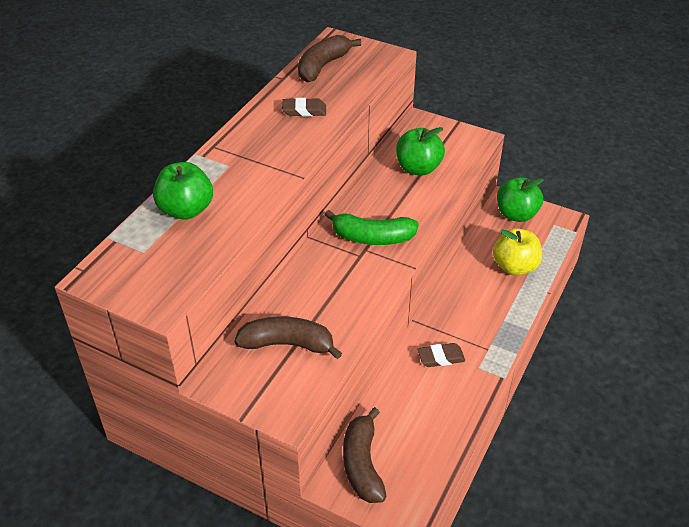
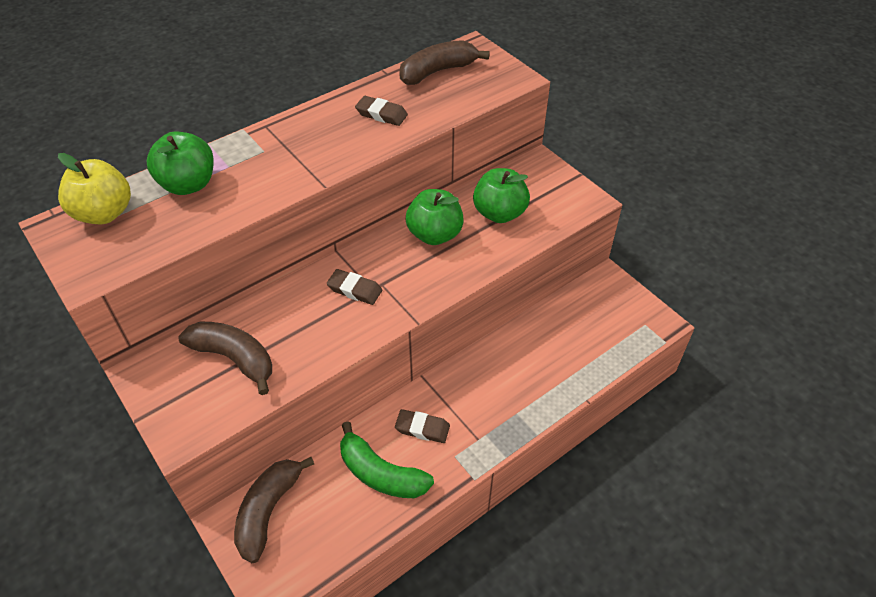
camera: 25 degrees right, 5 degrees up
green banana [325,210,419,245] -> green banana moved to [340,421,434,498]
yellow apple [493,228,542,276] -> yellow apple moved to [58,153,131,224]
green apple [497,177,544,222] -> green apple moved to [406,189,464,245]
none -> brown eraser [327,269,382,305]

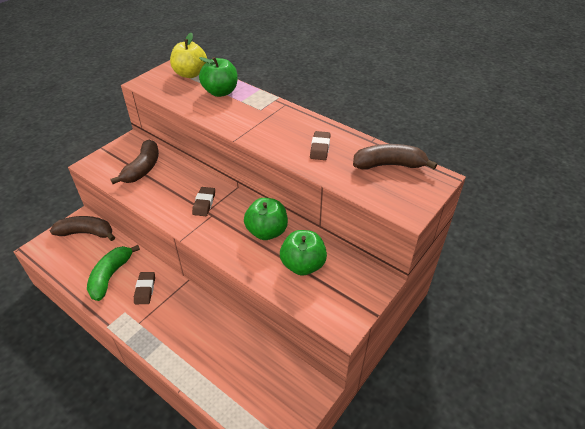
camera: 75 degrees right, 5 degrees down
brown banana [399,40,490,85] -> brown banana turned 45 degrees counterclockwise [353,144,437,170]

